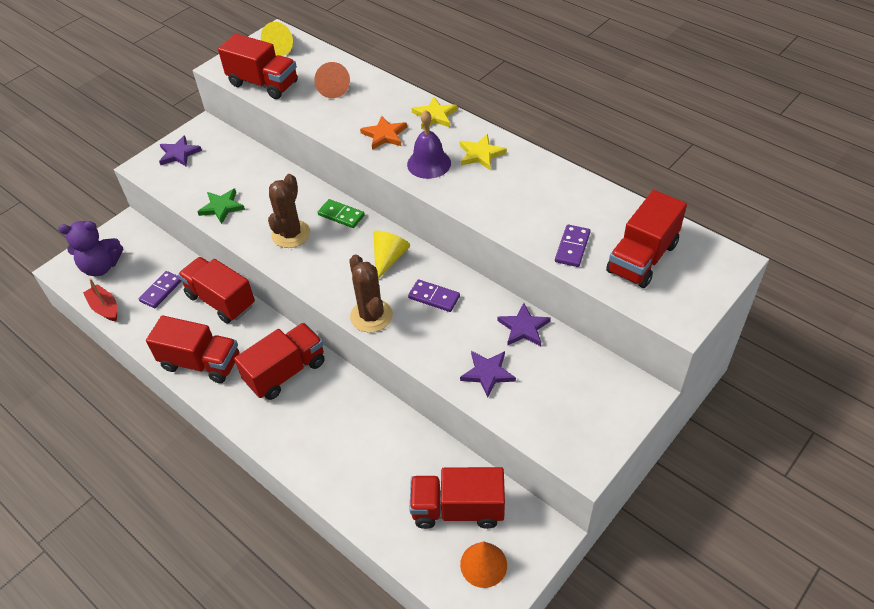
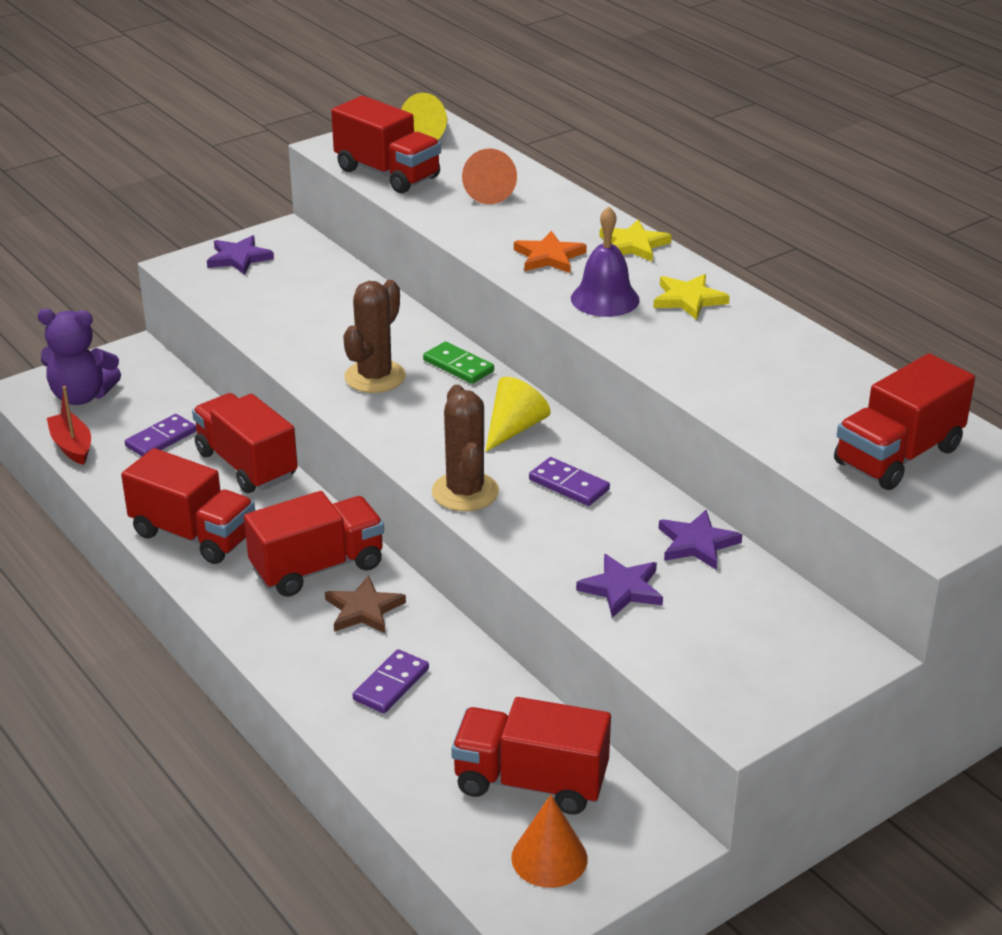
camera: 10 degrees right, 15 degrees down
green star [197,188,245,224] -> none
purple domino [555,224,590,267] -> purple domino moved to [352,649,429,713]
none -> brown star [325,575,406,633]

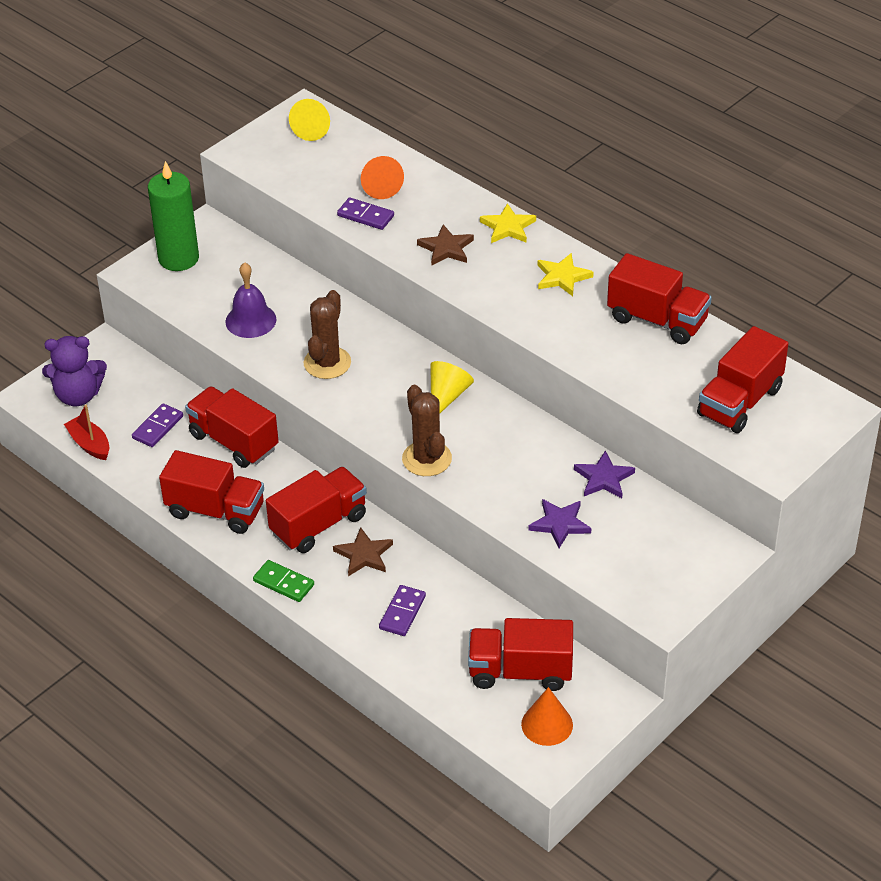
camera: 10 degrees left, 10 degrees up
purple star [207,235,274,275] -> green candle [148,161,199,271]
red truck [331,96,441,193] -> red truck moved to [607,253,712,344]
green domino [423,342,494,384] -> green domino moved to [253,560,314,602]
orange star [514,231,587,273] -> brown star [417,224,474,266]
purple domino [529,457,610,506] -> purple domino moved to [337,197,394,230]
purple bell [571,206,640,317] -> purple bell moved to [225,262,277,338]

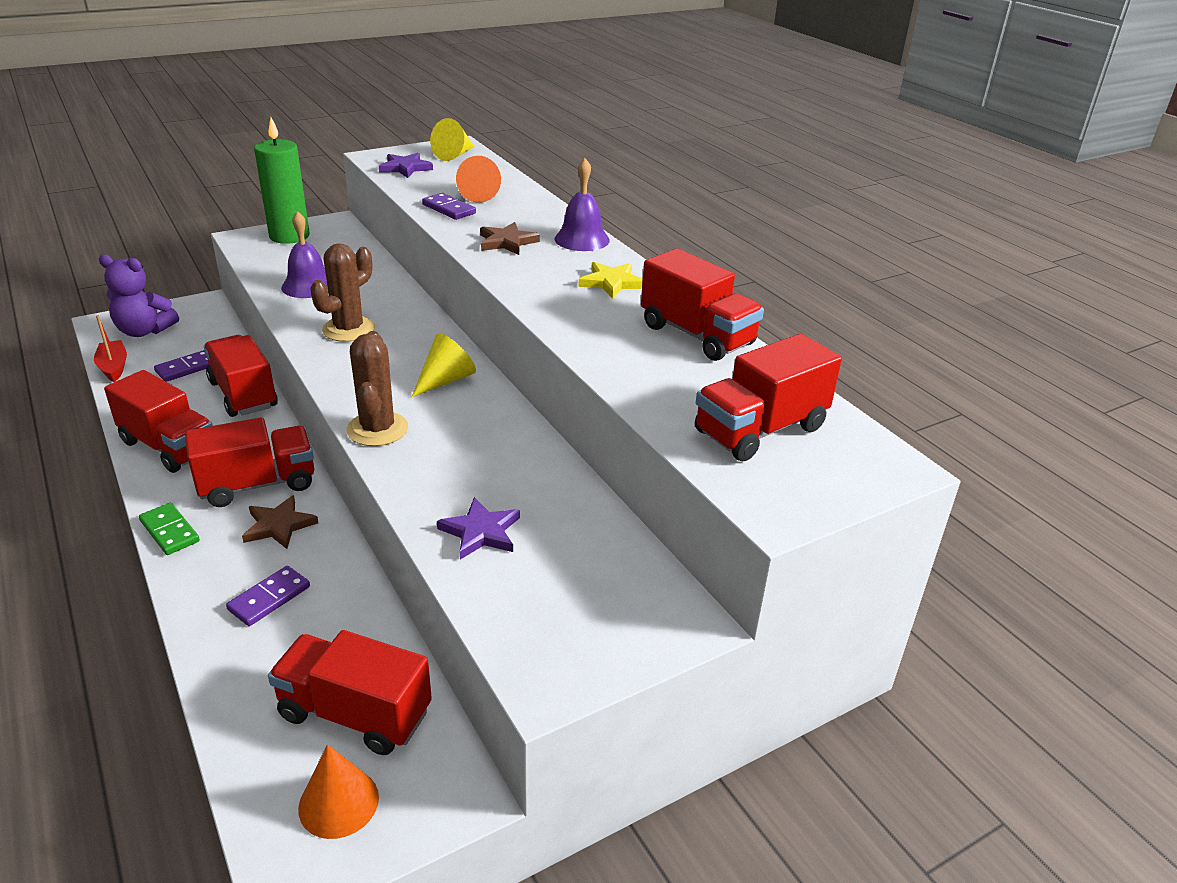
camera: 15 degrees right, 10 degrees down
yellow star [480,203,536,243] -> purple bell [554,158,610,251]
purple star [574,450,635,498] -> purple star moved to [379,153,433,178]

